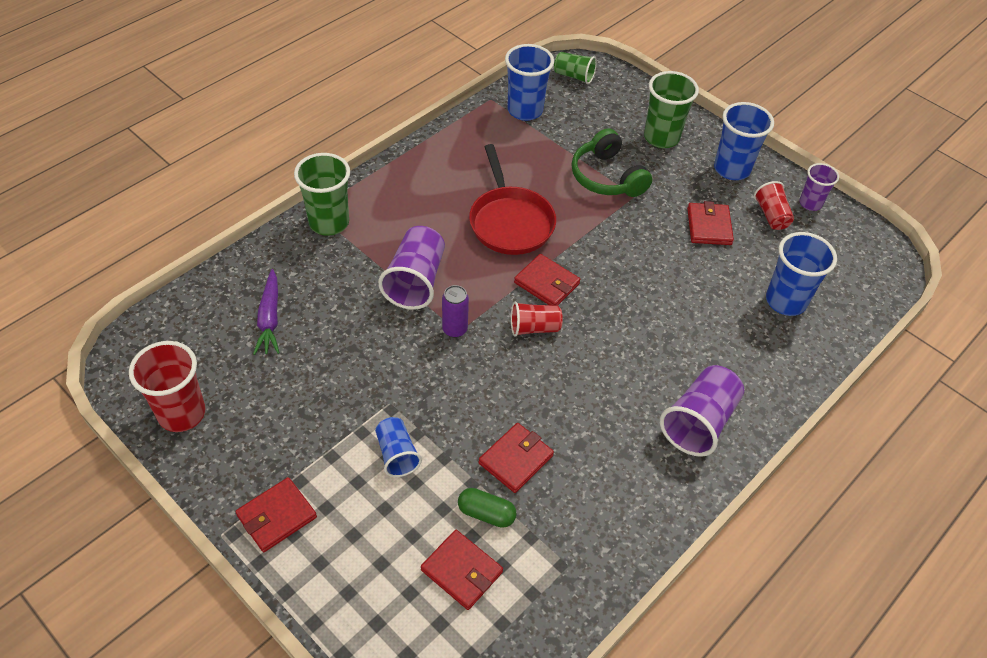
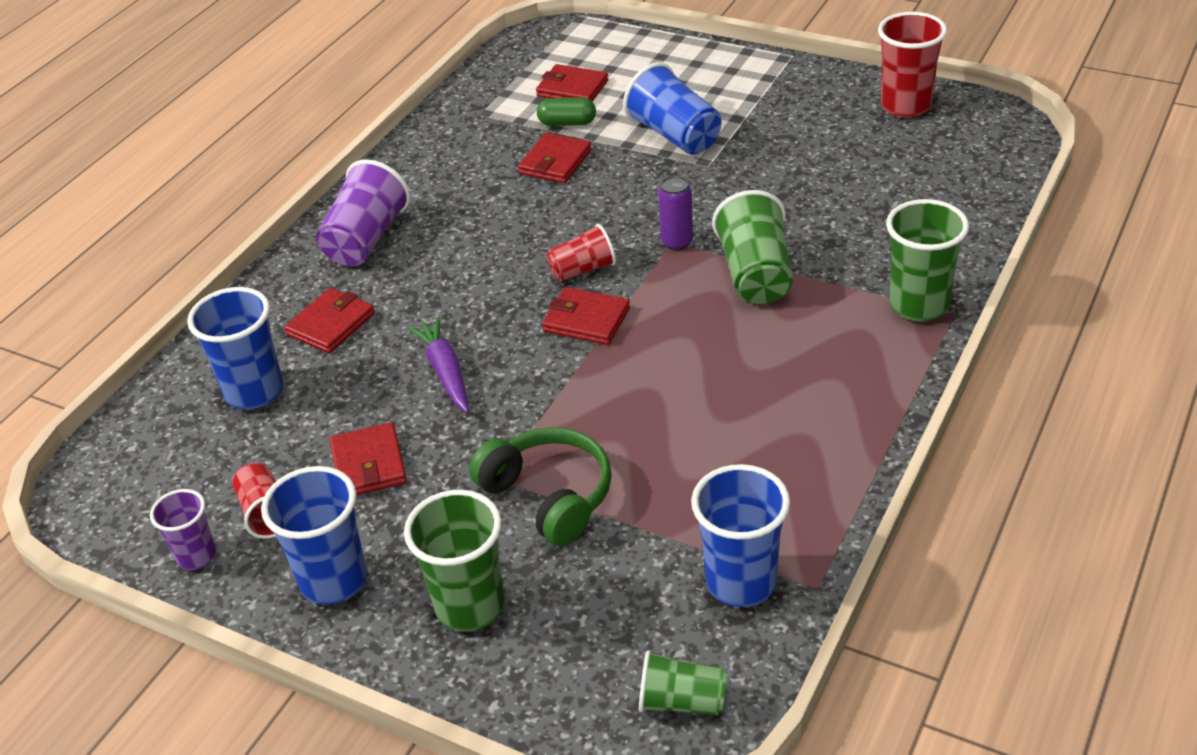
camera: 170 degrees right, 10 degrees down
red wallet [235,477,317,552] -> red wallet moved to [284,288,375,353]
purple carrot [253,269,280,355] -> purple carrot moved to [407,317,469,413]
blue cup [375,417,422,477] -> blue cup [623,62,722,154], size x1.64
purple cup [378,226,445,310] -> green cup [712,190,793,304]
red pan [469,144,556,255] -> none

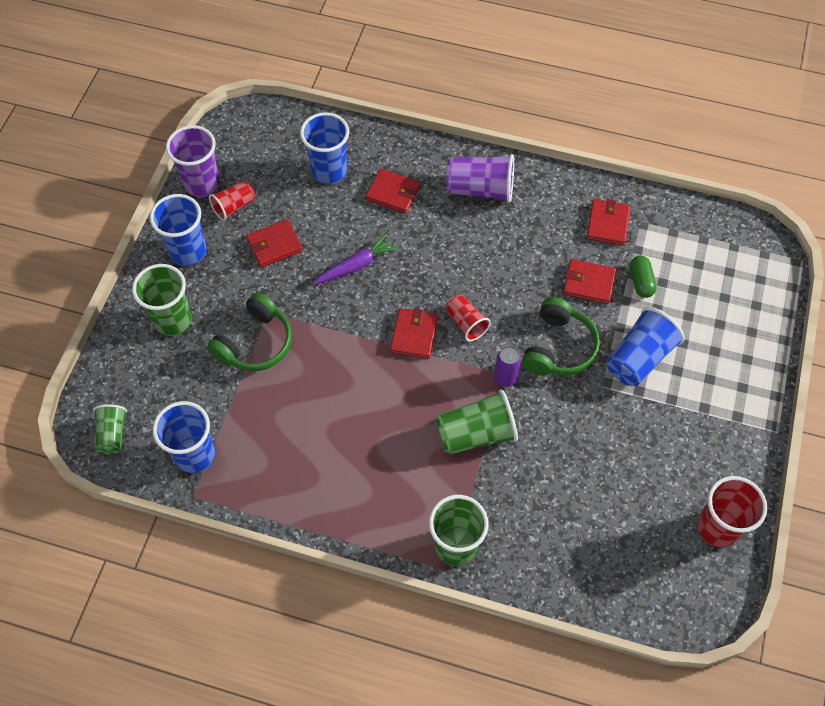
camera: 75 degrees right, 20 degrees up
purple cup [150,489,216,570] -> purple cup [166,125,220,197], size x1.64
red wallet [536,64,608,102] -> red wallet moved to [586,199,630,245]
none -> green headphones [522,297,600,375]

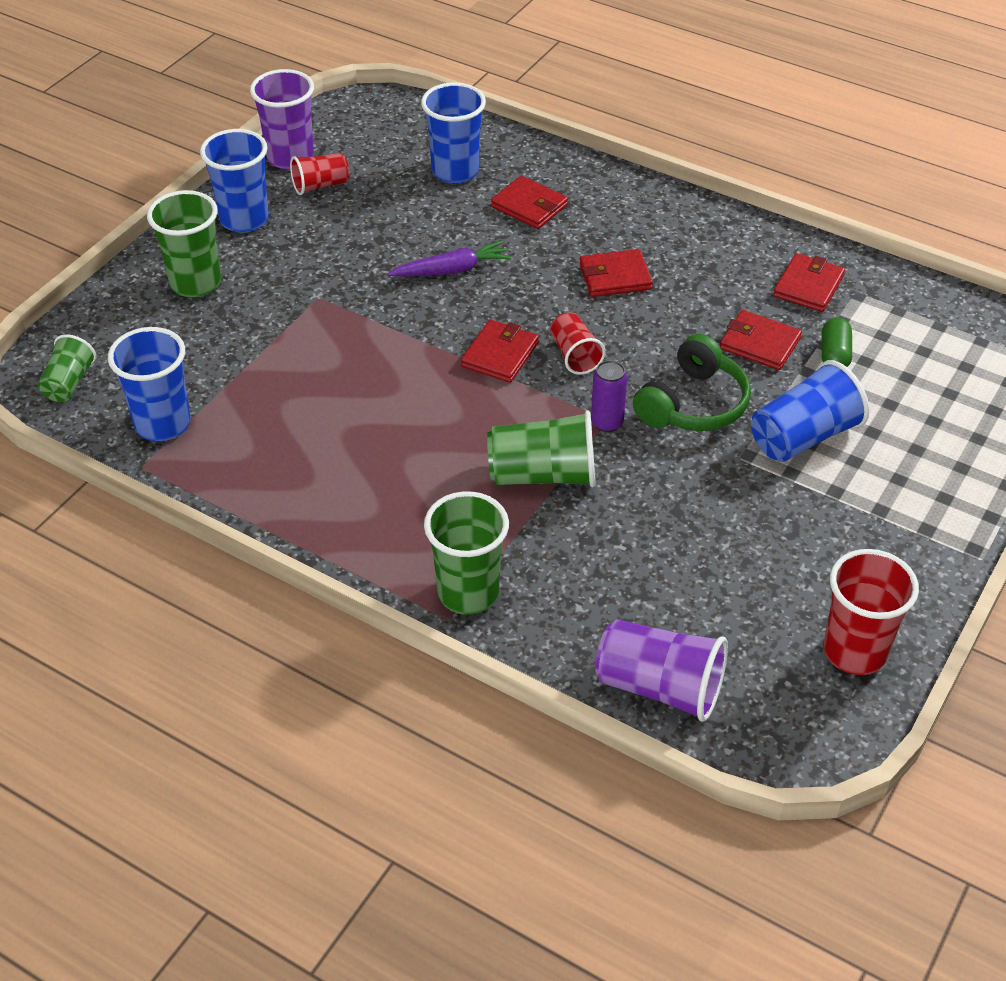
camera: 15 degrees right, 15 degrees down
green headphones [207,292,292,371] -> none
red wallet [246,219,303,268] -> red wallet moved to [579,249,653,297]
purple cup [446,154,514,203] -> purple cup moved to [595,619,728,722]

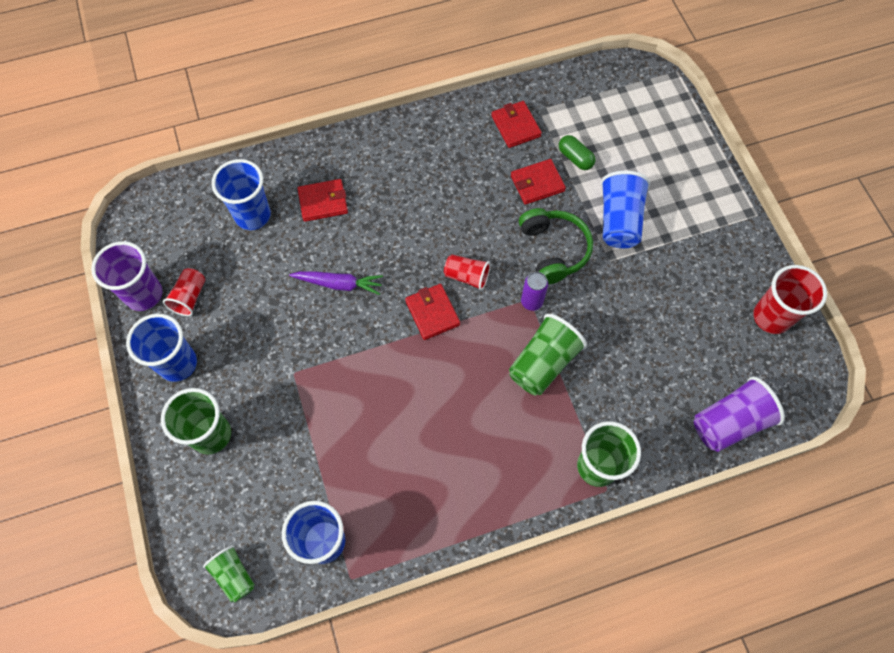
camera: 50 degrees left, 20 degrees up
purple carrot [387,241,511,277] -> purple carrot turned 75 degrees clockwise [289,271,383,295]
red wallet [579,249,653,297] -> none

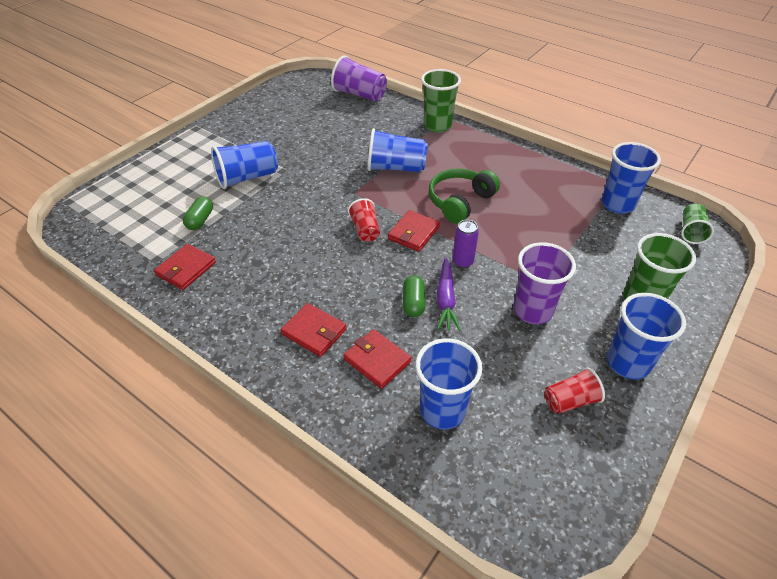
camera: 125 degrees left, 20 degrees down
purple cup [91,241,162,311] -> purple cup moved to [513,242,576,324]
purple carrot [289,271,383,295] -> purple carrot turned 150 degrees counterclockwise [437,257,461,331]
green cup [509,314,587,396] -> blue cup [368,128,428,172]
red wallet [511,159,566,205] -> red wallet moved to [281,303,347,357]
green headphones [519,208,593,285] -> green headphones moved to [429,169,500,224]
purple can [521,272,548,311] -> purple can moved to [452,220,479,268]
red cup [753,265,827,334] -> none
none -> green capsule [403,275,426,317]

